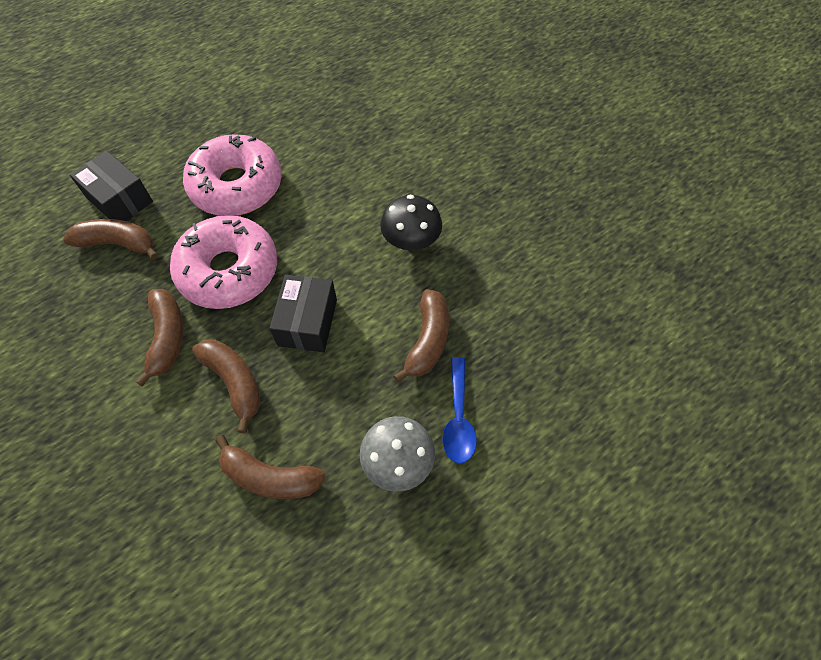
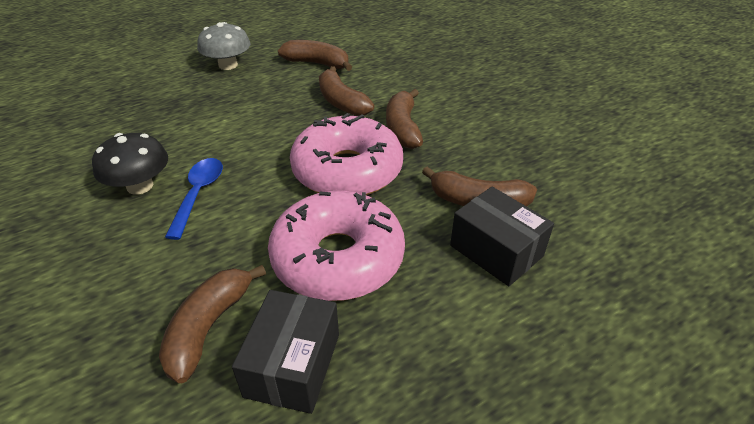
camera: 175 degrees left, 20 degrees down
black box [269,274,337,352] -> black box moved to [232,290,339,414]
brown banana [394,289,449,382] -> brown banana moved to [159,265,266,383]
blue spoon [442,357,477,463] -> blue spoon moved to [165,158,223,240]

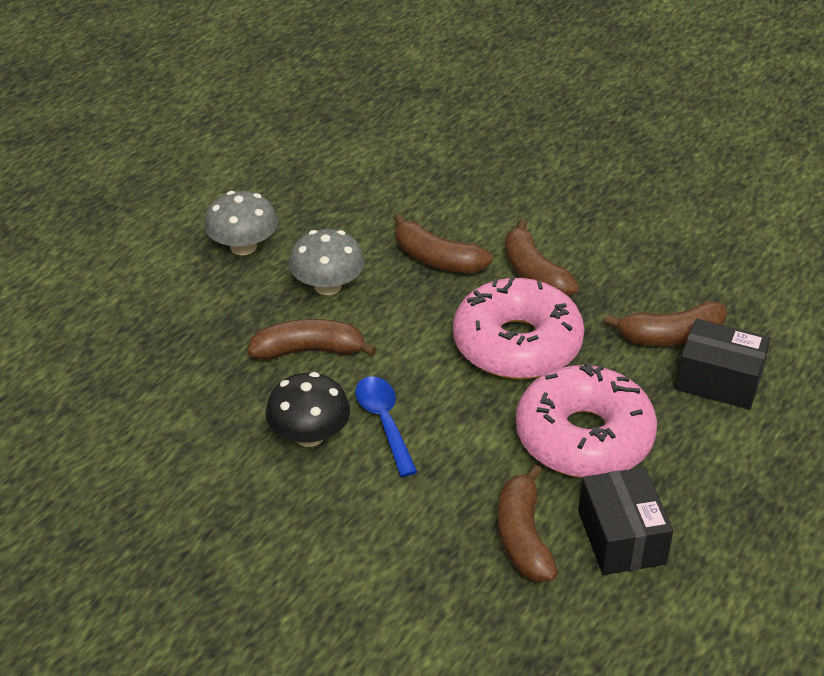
camera: 25 degrees left, 0 degrees up
brown banana [278,40,352,71] -> brown banana moved to [248,319,377,360]
none -> grey mushroom [289,229,365,295]

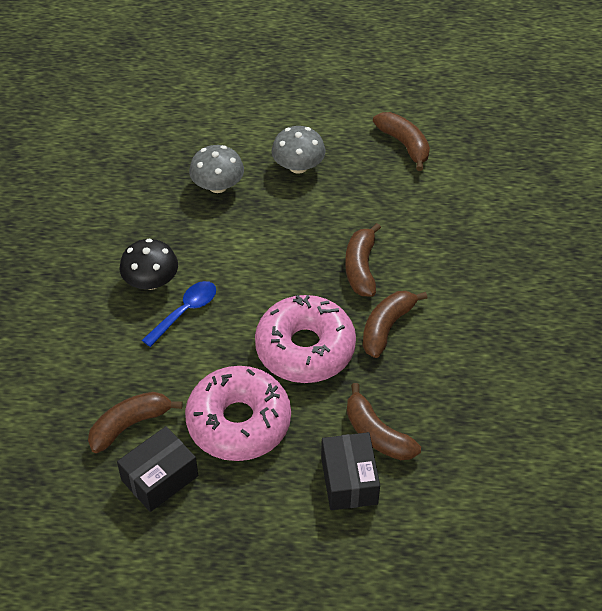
camera: 60 degrees right, 10 degrees up
brown banana [248,319,377,360] -> brown banana moved to [373,112,430,171]
grey mushroom [289,229,365,295] -> grey mushroom moved to [189,145,244,193]

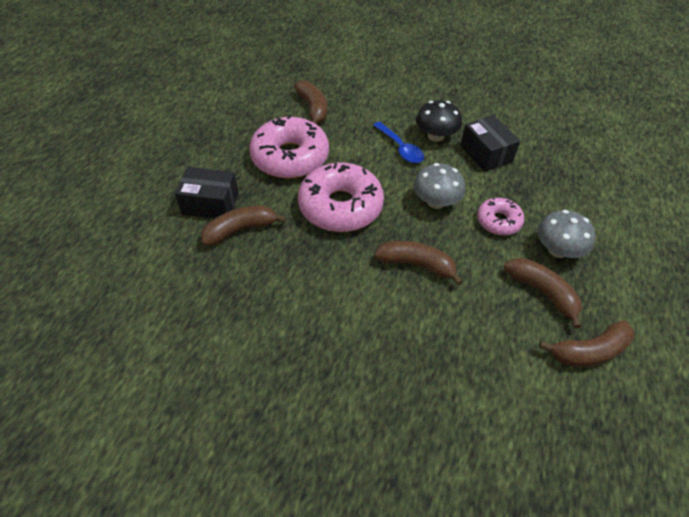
camera: 105 degrees right, 0 degrees up
black box [117,426,198,512] -> black box moved to [460,115,520,172]
grey mushroom [189,145,244,193] -> grey mushroom moved to [413,163,465,209]
brown banana [363,291,427,358] -> brown banana moved to [504,258,582,328]
none -> pink donut [477,197,524,236]

